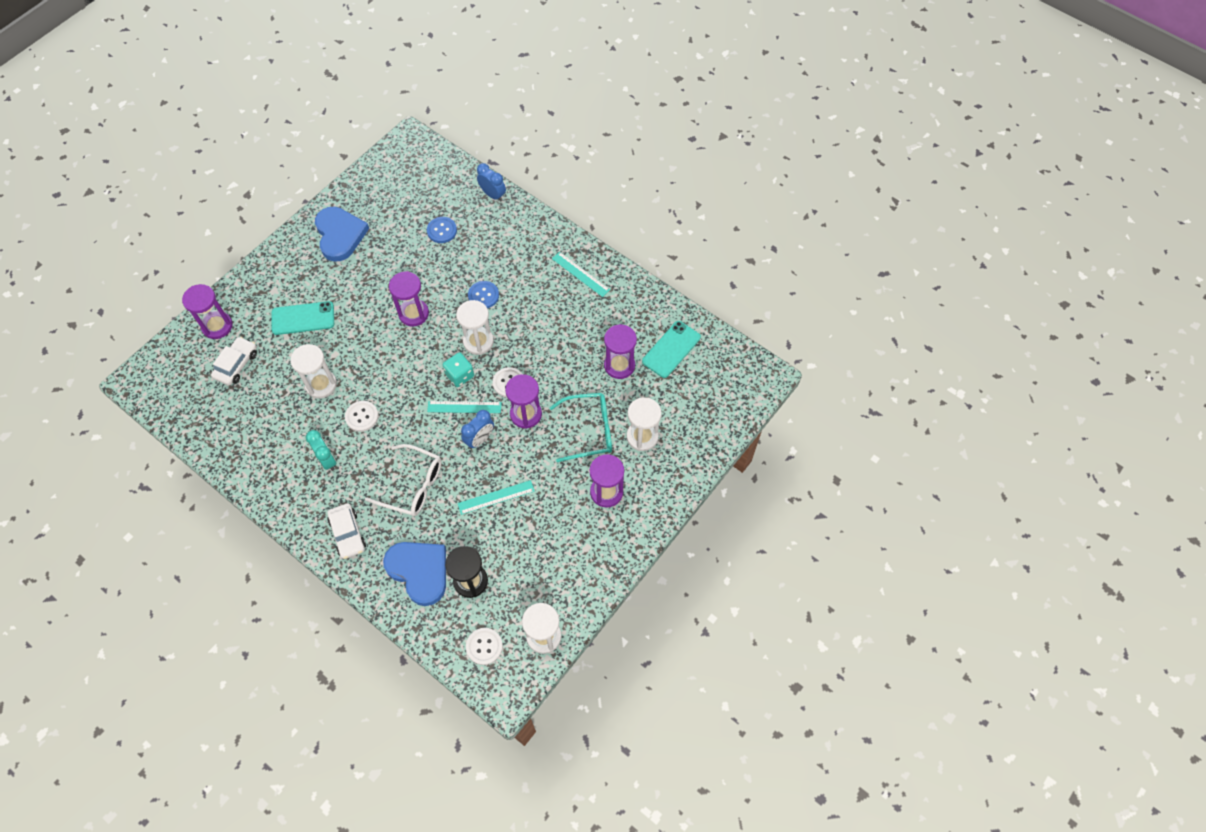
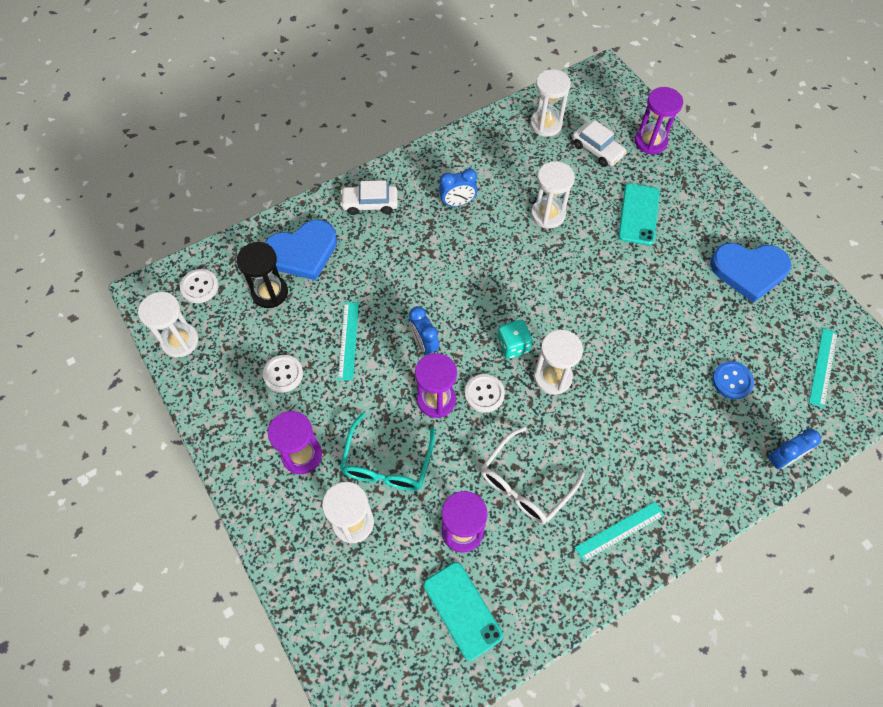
camera: 110 degrees right, 0 degrees up
turquoise clock [306,430,337,471] -> blue clock [439,168,478,207]
white button [345,401,379,432] -> white button moved to [263,355,303,393]
white glasses [365,444,442,516] -> white glasses moved to [481,426,584,524]
purple hourglass [389,271,429,326] -> none
turquoise ruler [427,401,502,413] -> turquoise ruler moved to [809,328,838,408]
blue button [468,281,499,308] -> none
none -> white hourglass [530,69,571,137]

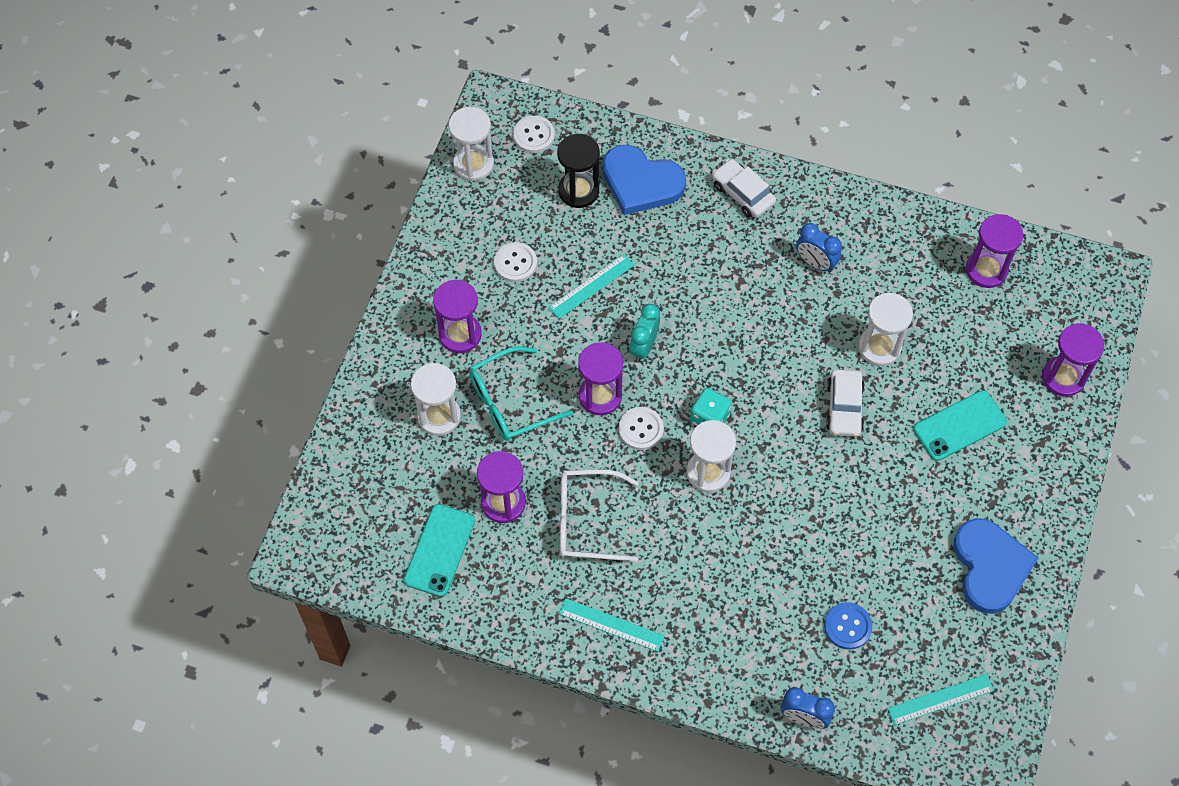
camera: 50 degrees right, 0 degrees up
blue clock [409,306,439,354] -> turquoise clock [629,304,660,362]
white hourglass [530,69,571,137] -> purple hourglass [966,214,1023,288]
white car [572,120,627,167] -> white car moved to [826,369,865,437]
blue heart [710,243,791,303] -> blue heart turned 150 degrees counterclockwise [953,518,1039,614]

